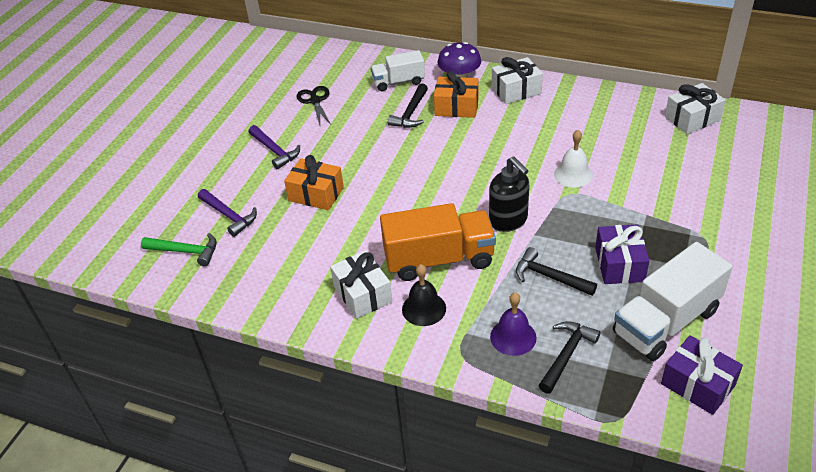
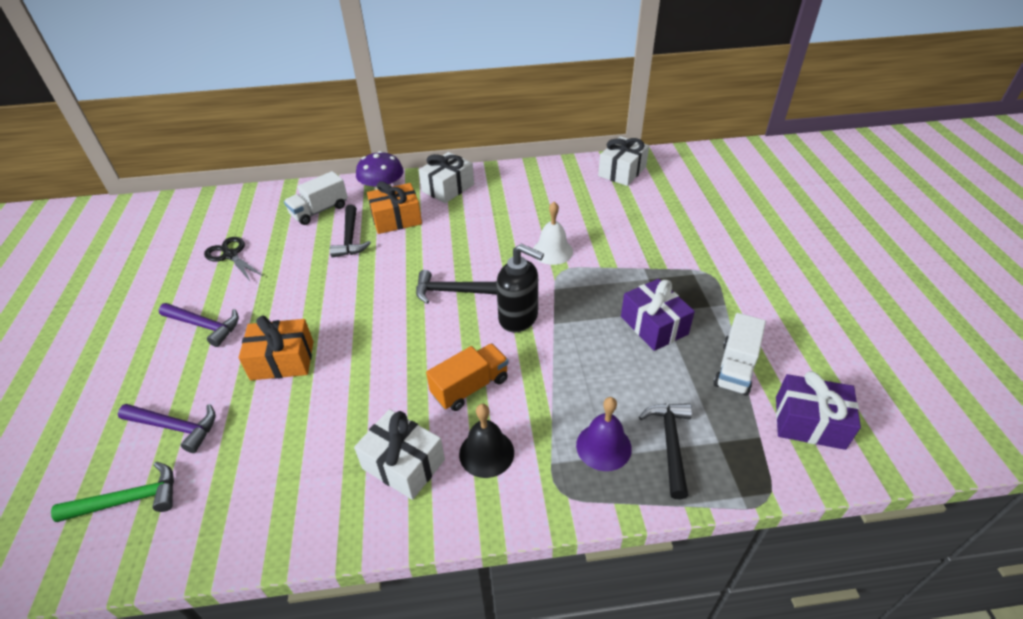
camera: 30 degrees left, 0 degrees up
orange truck [380,203,496,281] -> orange truck [426,343,509,411], size x0.60
black hammer [516,247,597,296] -> black hammer moved to [416,270,497,304]
white truck [613,242,733,361] -> white truck [713,313,766,396], size x0.60

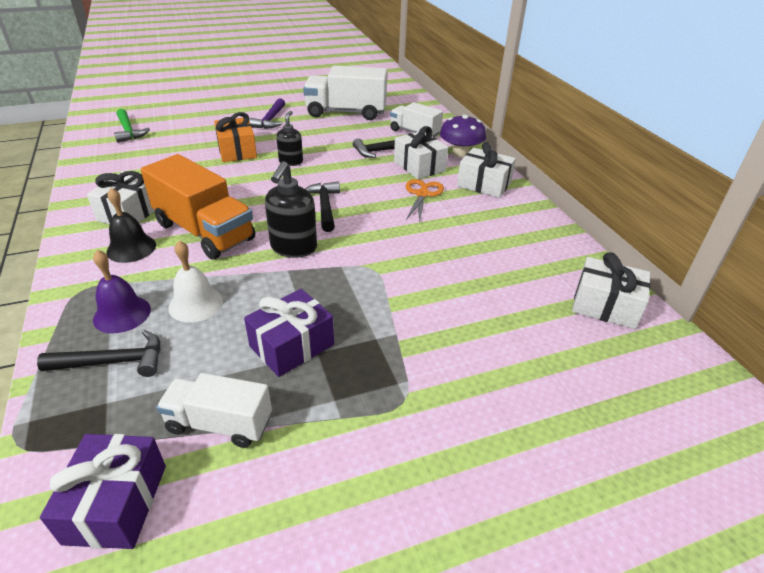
camera: 75 degrees right, 5 degrees down
purple hammer [118,404,216,453] -> none
black scissors [204,237,264,281] -> white truck [303,66,387,120]
orange gift [367,181,422,234] -> white gift [394,126,448,179]
orange truck [426,343,509,411] -> orange truck [141,154,255,260], size x1.66
white bell [533,202,573,265] -> white bell moved to [168,241,223,323]
none -> black soap dispenser [276,111,303,166]
none -> orange scissors [406,179,444,223]

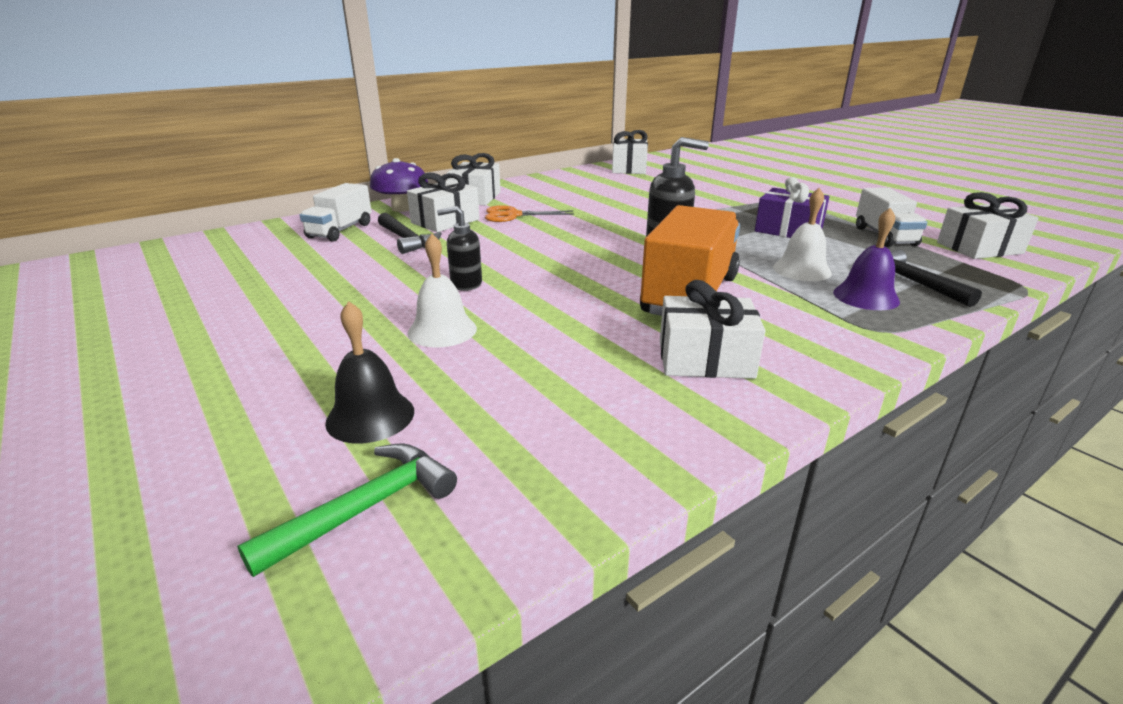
camera: 105 degrees left, 10 degrees down
purple gift [40,434,166,549] -> white gift [937,192,1039,259]
black bell [106,188,156,263] -> black bell moved to [325,301,414,443]
orange gift [214,112,257,162] -> white bell [408,234,477,348]
purple hammer [249,98,285,129] -> none
white truck [303,66,387,120] -> none
black hammer [305,181,340,232] -> none

